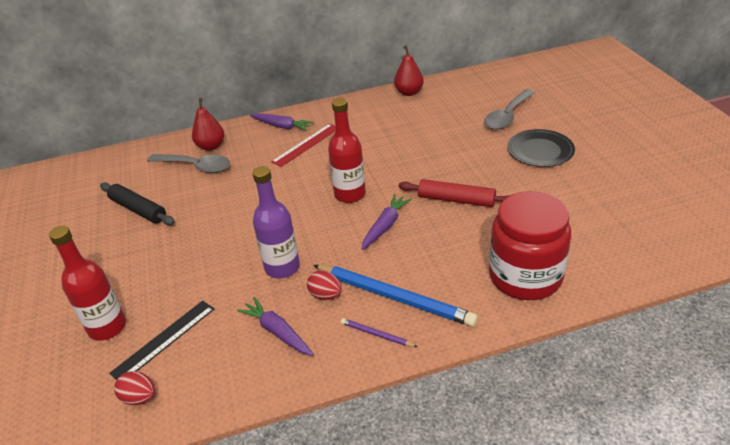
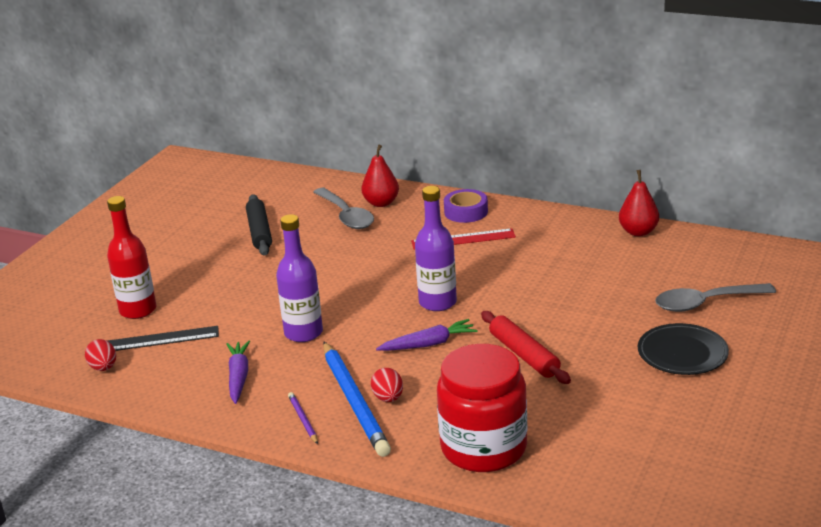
camera: 40 degrees right, 10 degrees down
purple carrot [250,113,314,131] -> purple tape [444,189,488,223]
red egg [307,271,342,300] -> red egg moved to [371,368,403,402]
red bottle [328,98,366,203] -> purple bottle [415,186,457,311]

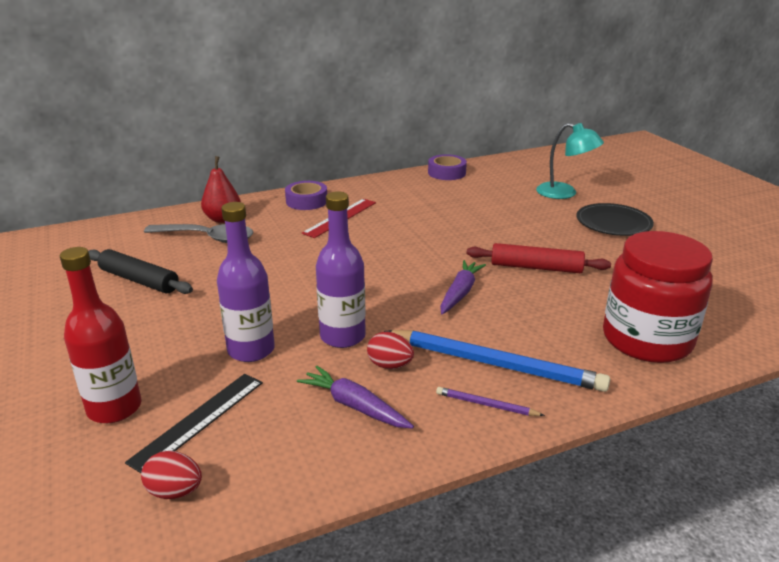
camera: 50 degrees left, 0 degrees up
red egg [371,368,403,402] -> red egg moved to [367,332,414,369]
purple bottle [415,186,457,311] -> purple bottle moved to [217,202,275,362]
red pear [619,170,659,236] -> purple tape [428,154,467,180]
grey spoon [655,283,776,312] -> turquoise lamp [536,123,604,199]

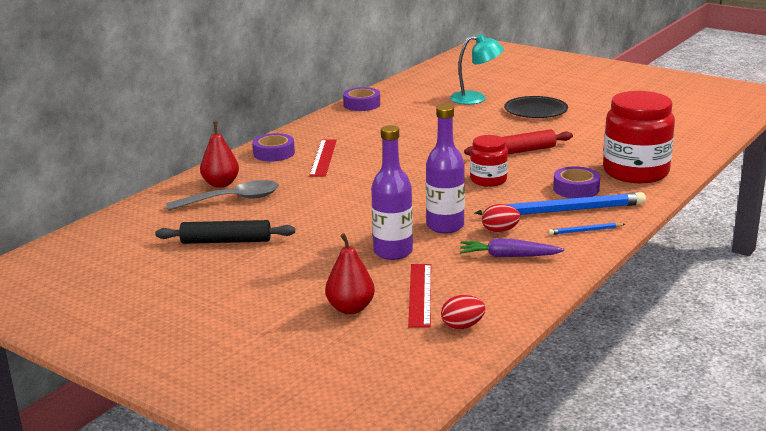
camera: 30 degrees left, 5 degrees down
red bottle [60,247,142,423] -> red pear [325,233,375,314]
black ruler [125,374,263,473] -> red ruler [408,264,431,328]
purple pencil [436,387,545,416] -> blue pencil [548,223,625,235]
purple carrot [440,260,486,314] -> red jar [470,135,508,187]
none -> purple tape [553,166,600,198]

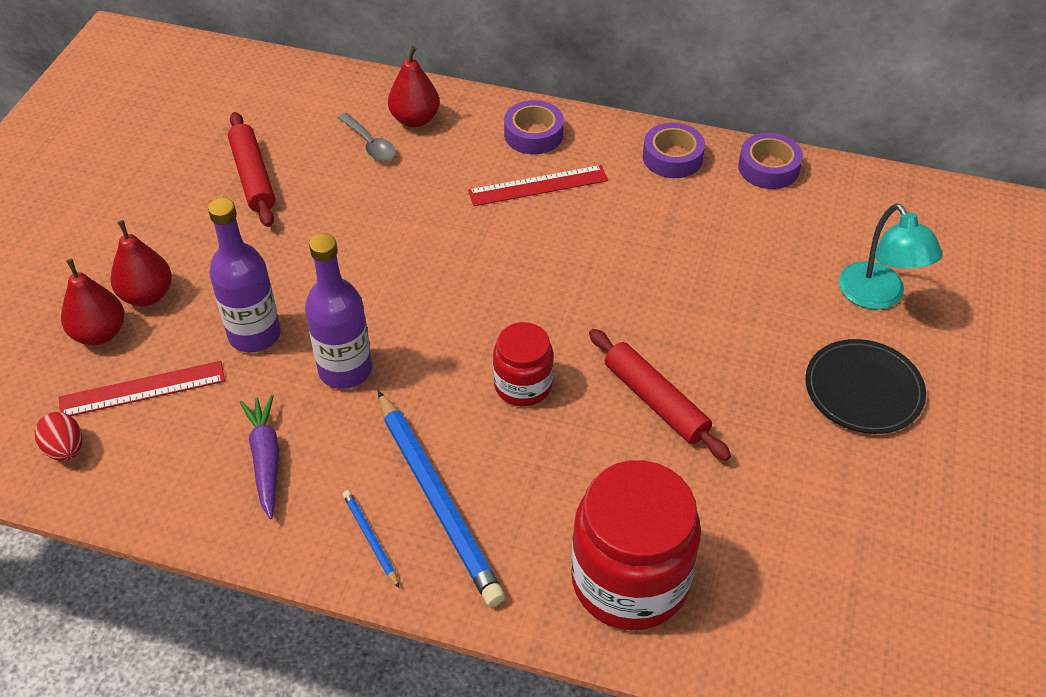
camera: 70 degrees right, 25 degrees up
black rolling pin [155,220,295,244] -> red rolling pin [228,112,275,227]
grey spoon [166,180,279,211] -> grey spoon [338,113,396,162], size x0.62
red egg [482,204,520,233] -> none
purple tape [553,166,600,198] -> purple tape moved to [643,123,705,178]
none -> red pear [110,220,172,306]

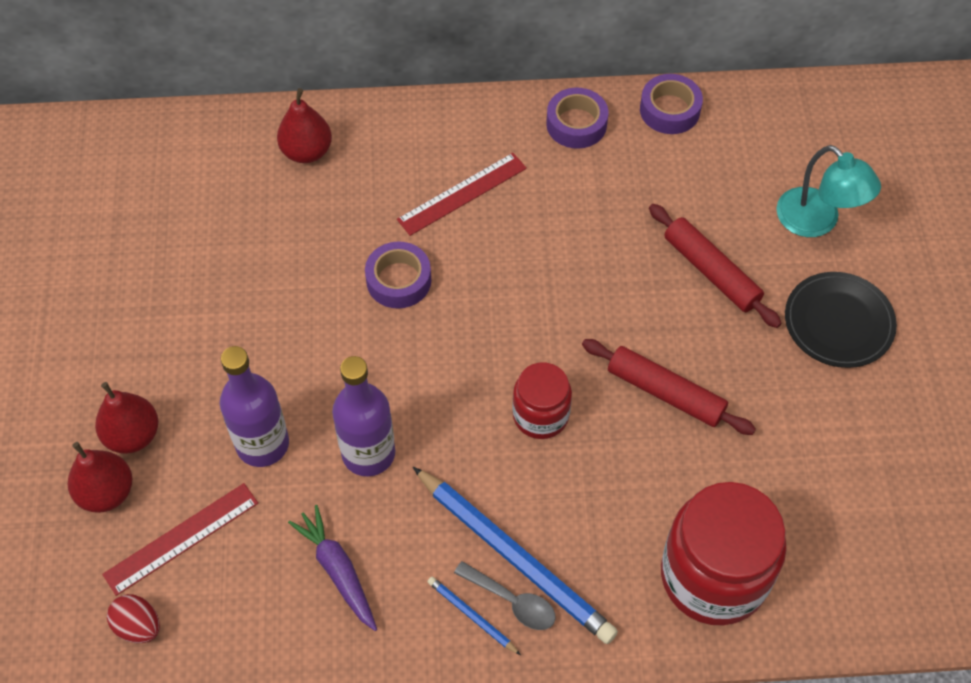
camera: 20 degrees left, 10 degrees up
red rolling pin [228,112,275,227] -> red rolling pin moved to [649,204,782,328]
grey spoon [338,113,396,162] -> grey spoon moved to [454,561,556,630]
purple tape [504,100,564,154] -> purple tape moved to [365,242,431,309]

